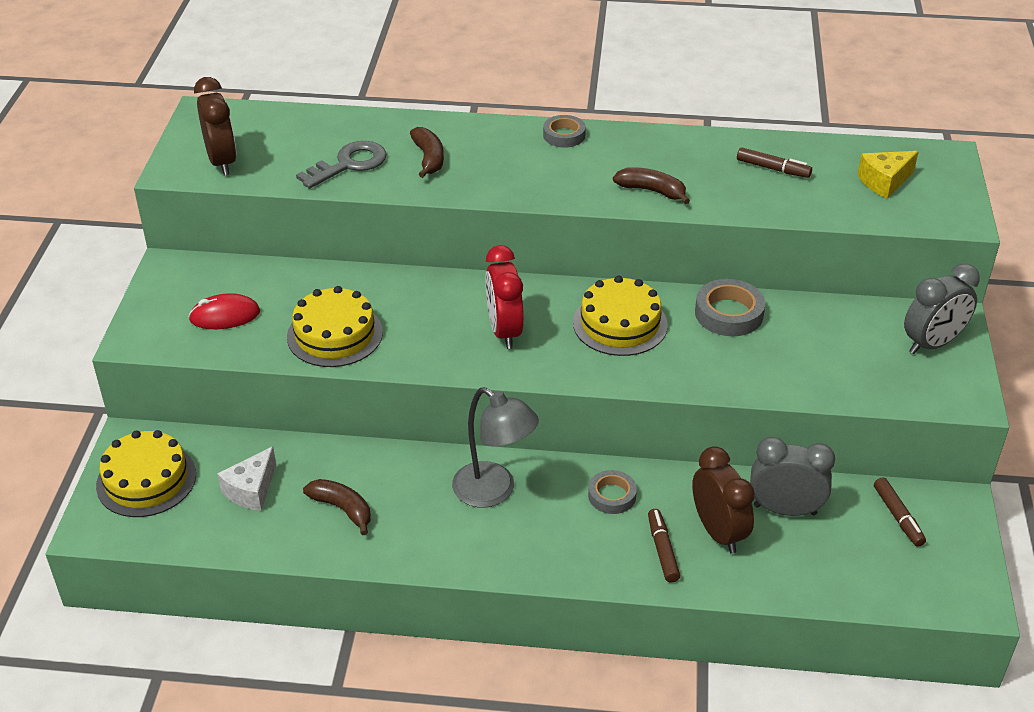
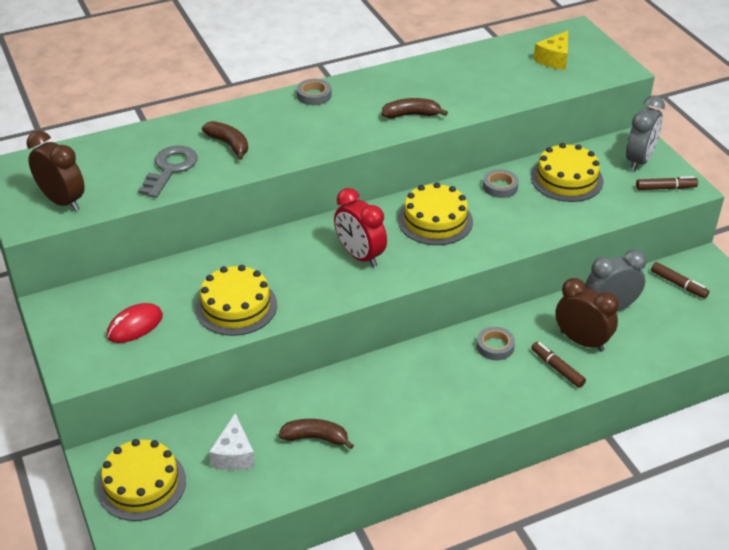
camera: 30 degrees left, 0 degrees up
grey lamp [452,387,539,508] -> none
grey tape [695,279,765,336] -> grey tape [483,169,519,198], size x0.66
brown marker [737,147,812,178] -> brown marker moved to [636,176,698,190]
none -> yellow cake [531,143,603,202]

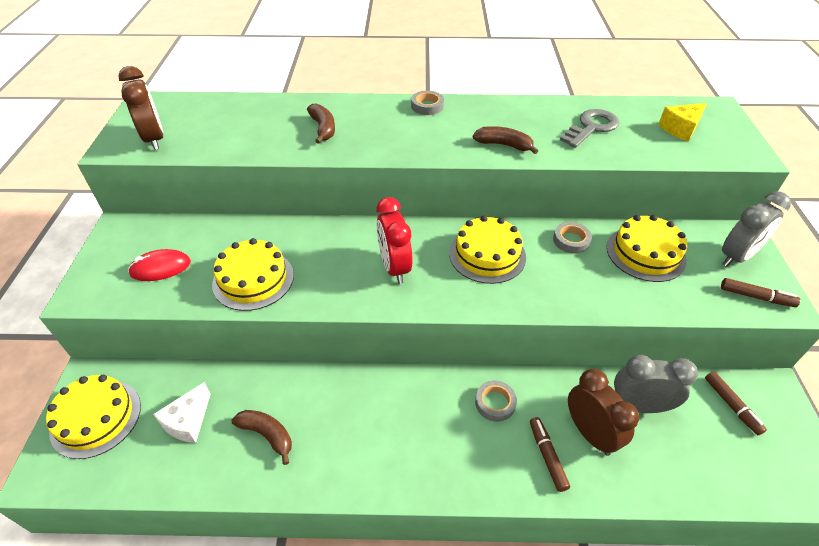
camera: 25 degrees right, 5 degrees up
grey key [138,146,198,198] -> grey key moved to [560,109,619,148]

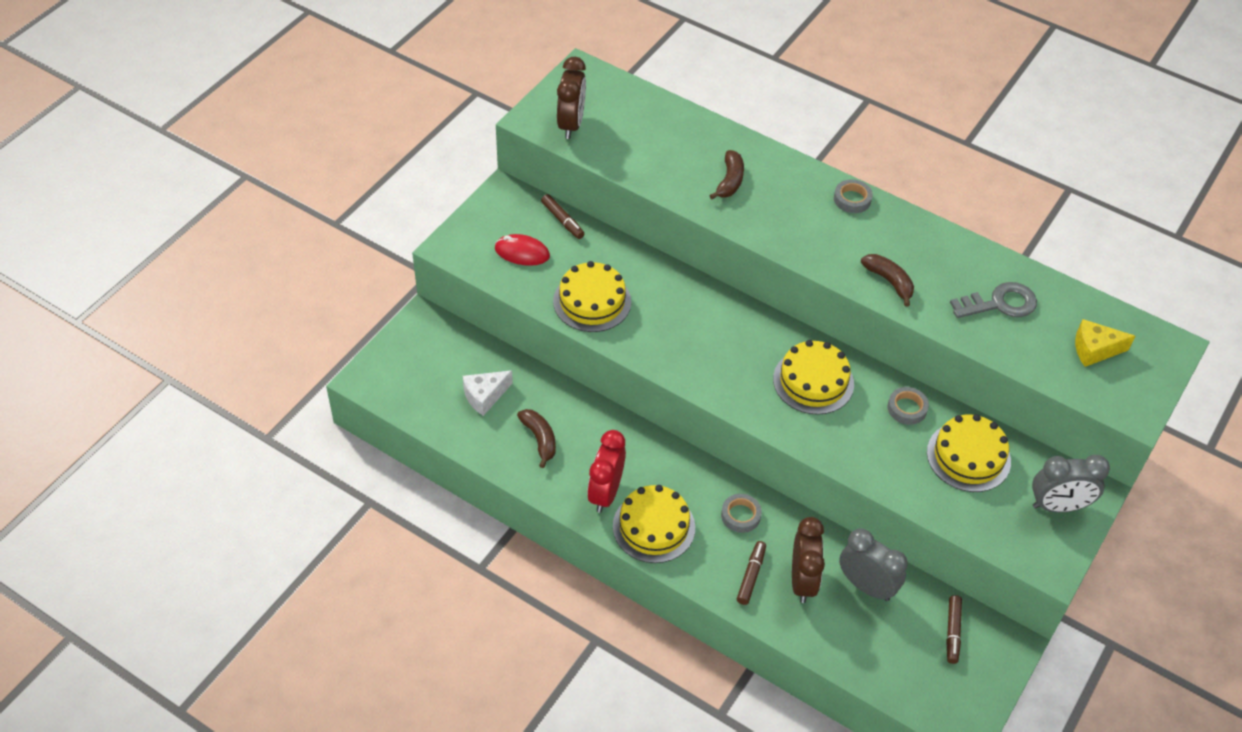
camera: 30 degrees right, 5 degrees up
yellow cake [46,375,141,459] -> yellow cake moved to [613,485,695,563]
red clock [377,197,413,284] -> red clock moved to [587,430,626,513]
brown marker [721,278,800,307] -> brown marker moved to [541,194,584,239]

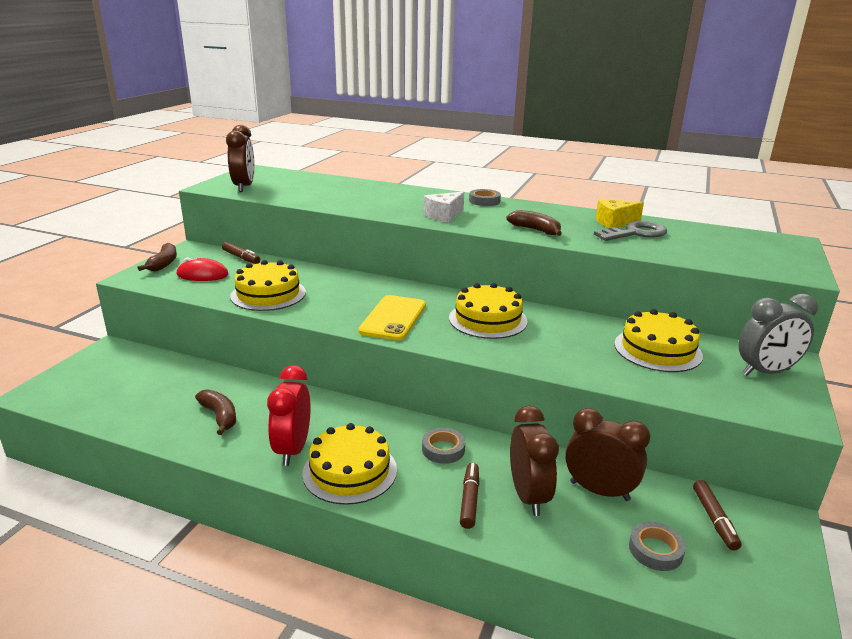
camera: 10 degrees left, 25 degrees down
white cheese [463,370,513,416] -> white cheese moved to [424,192,464,223]
brown banana [709,150,744,199] -> brown banana moved to [138,243,177,271]
grey clock [839,528,908,601] -> brown clock [565,408,650,501]
grey tape [887,387,929,425] -> grey tape moved to [629,522,686,571]
yellow cheese [1075,319,1135,367] -> yellow cheese moved to [596,199,644,228]
none -> yellow phone [358,295,426,341]

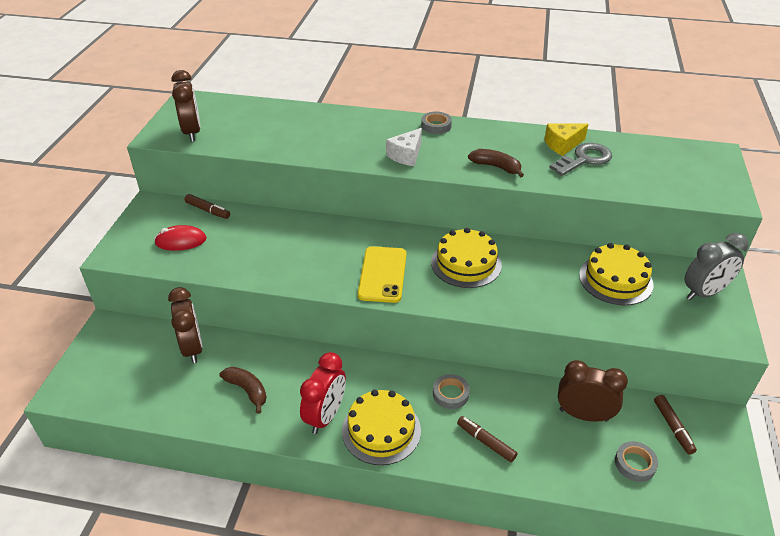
camera: 10 degrees left, 15 degrees up
brown banana [138,243,177,271] -> none
yellow cake [230,260,306,311] -> none
red clock [267,365,311,466] -> red clock turned 150 degrees counterclockwise [300,352,346,434]
brown marker [460,463,479,529] -> brown marker turned 45 degrees counterclockwise [457,416,517,462]
brown clock [510,405,559,516] -> brown clock moved to [168,287,203,363]

